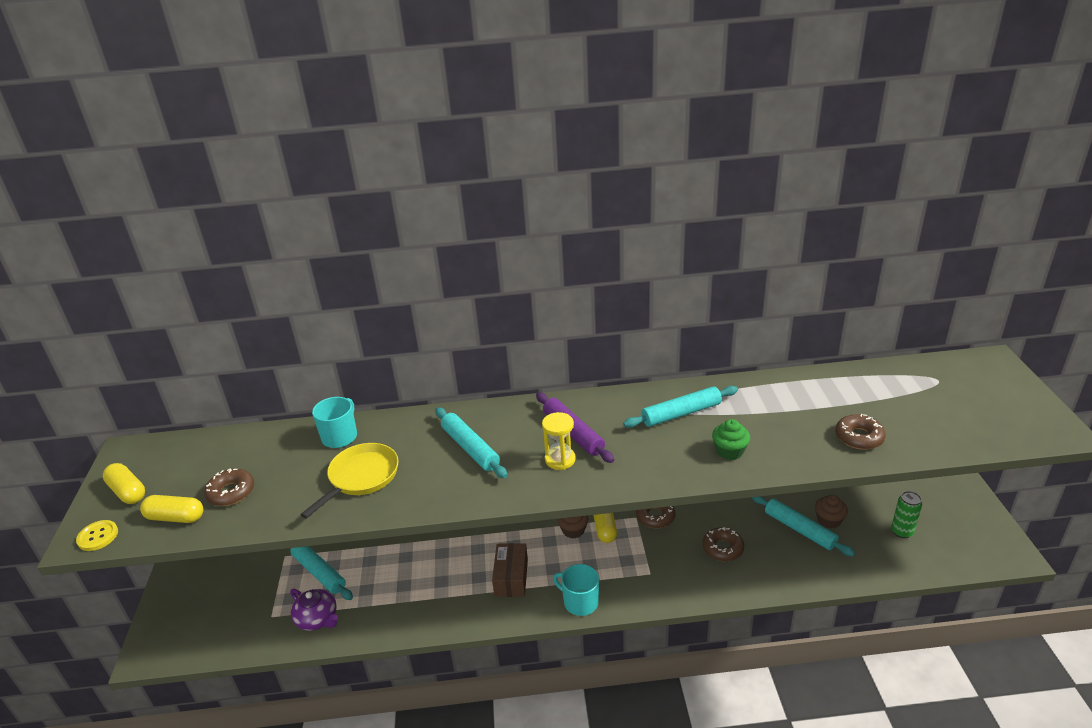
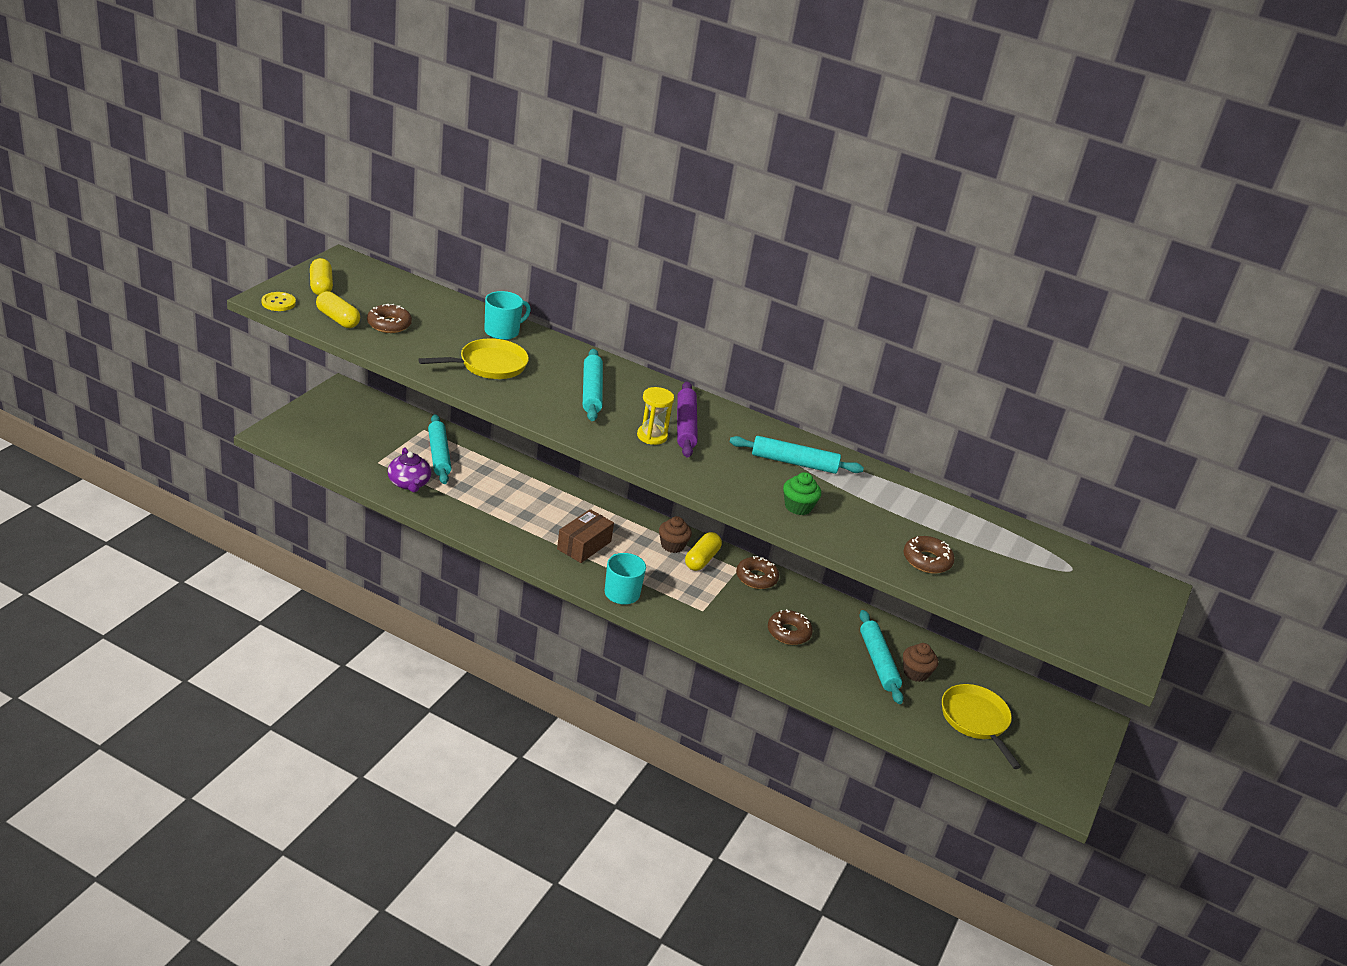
camera: 25 degrees right, 0 degrees up
green can [891,491,922,538] -> yellow pan [942,684,1021,769]

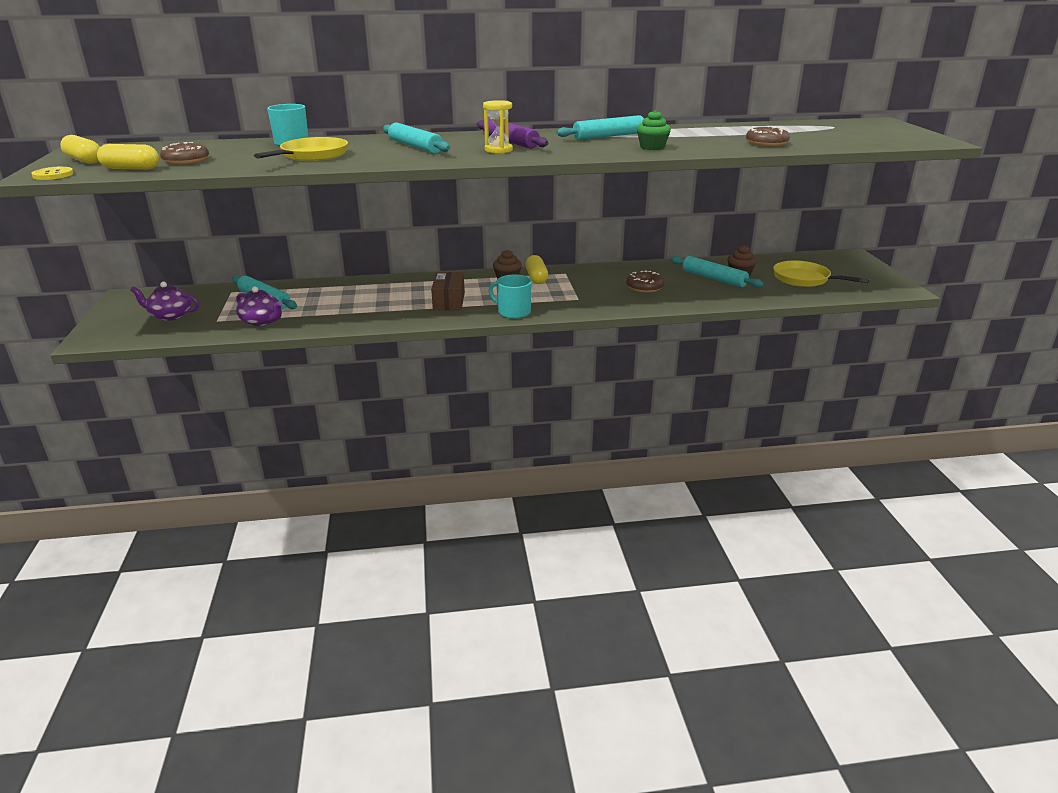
camera: 30 degrees left, 5 degrees down
brown donut [736,556,779,589] -> none
none -> purple teapot [130,282,199,321]

